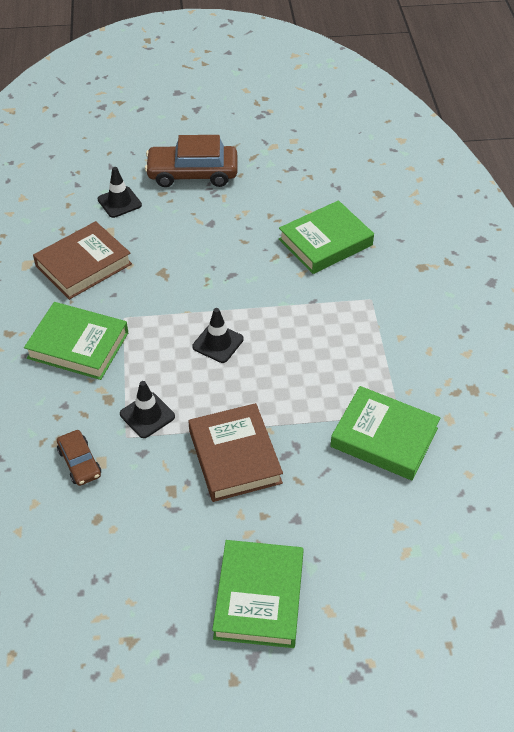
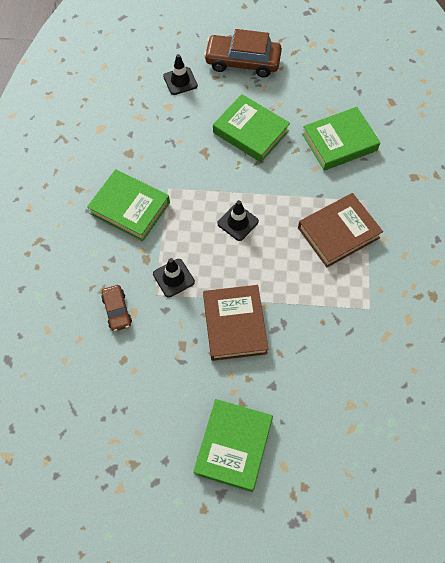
camera: 10 degrees right, 15 degrees up
brown book [33,221,132,300] -> brown book moved to [298,193,383,267]
green book [330,386,440,480] -> green book moved to [213,94,290,162]

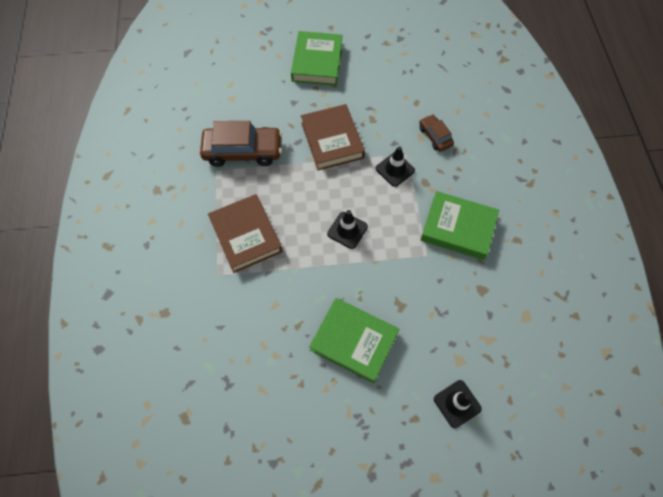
camera: 170 degrees right, 0 degrees up
brown car [204,29,282,78] -> brown car moved to [200,121,282,167]
brown book [298,193,383,267] -> brown book turned 75 degrees counterclockwise [208,194,283,273]
green book [302,107,380,171] -> none

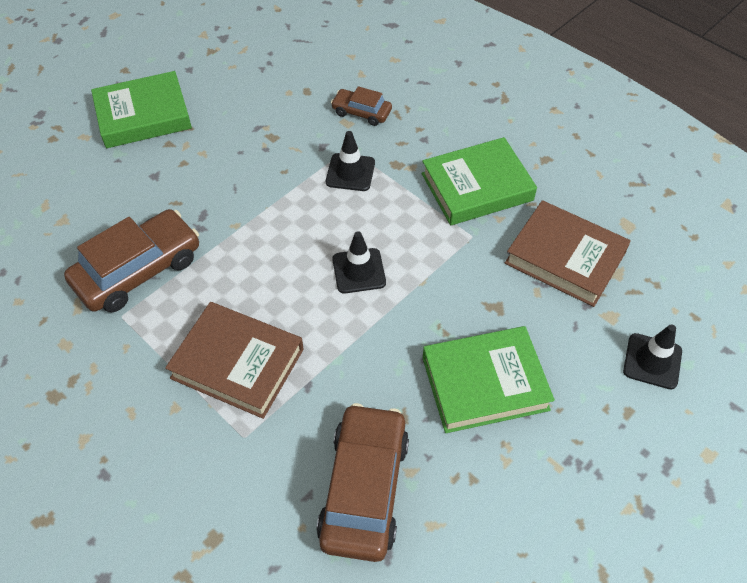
camera: 40 degrees left, 10 degrees down
green book [291,31,343,86] -> green book turned 75 degrees counterclockwise [91,71,192,148]
brown book [301,104,365,171] -> brown book moved to [505,200,631,307]
none -> brown car [316,403,409,562]

